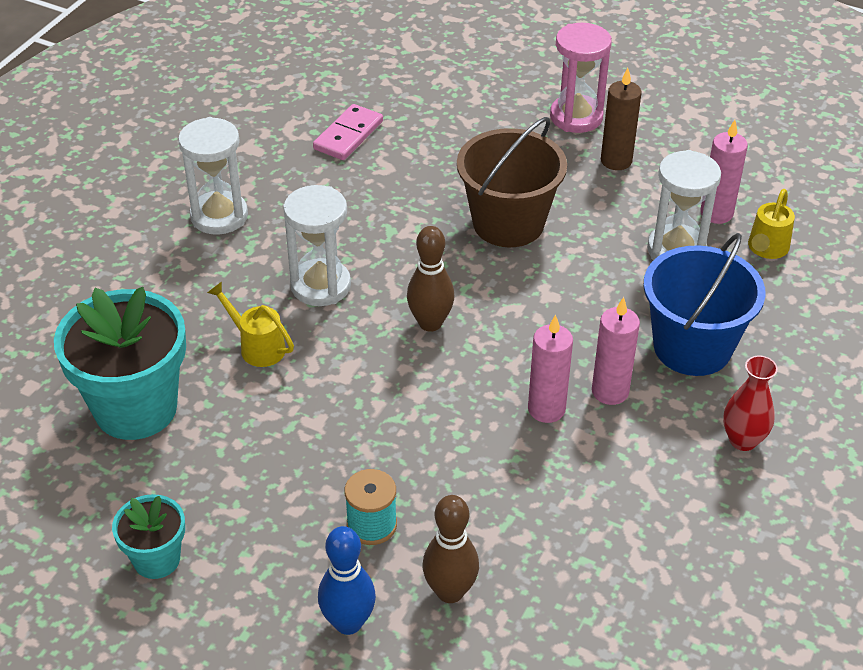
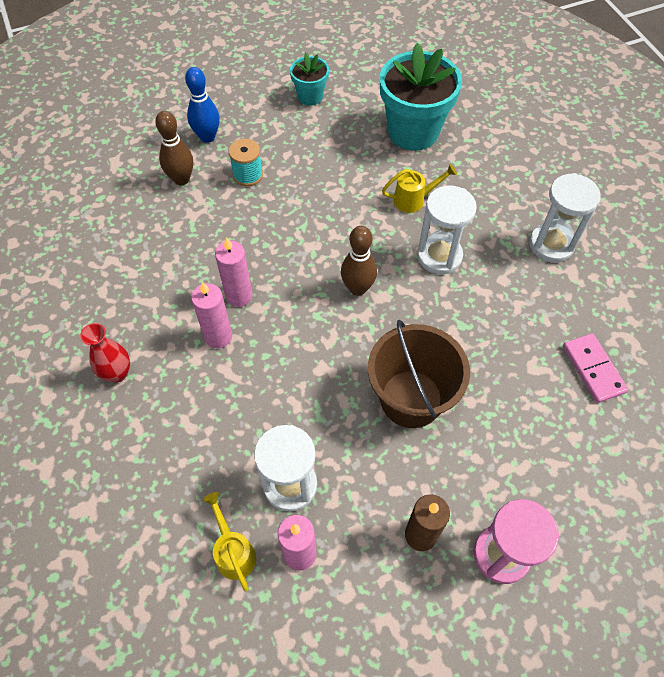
camera: 130 degrees right, 15 degrees up
blue bucket [643,233,766,376] -> none

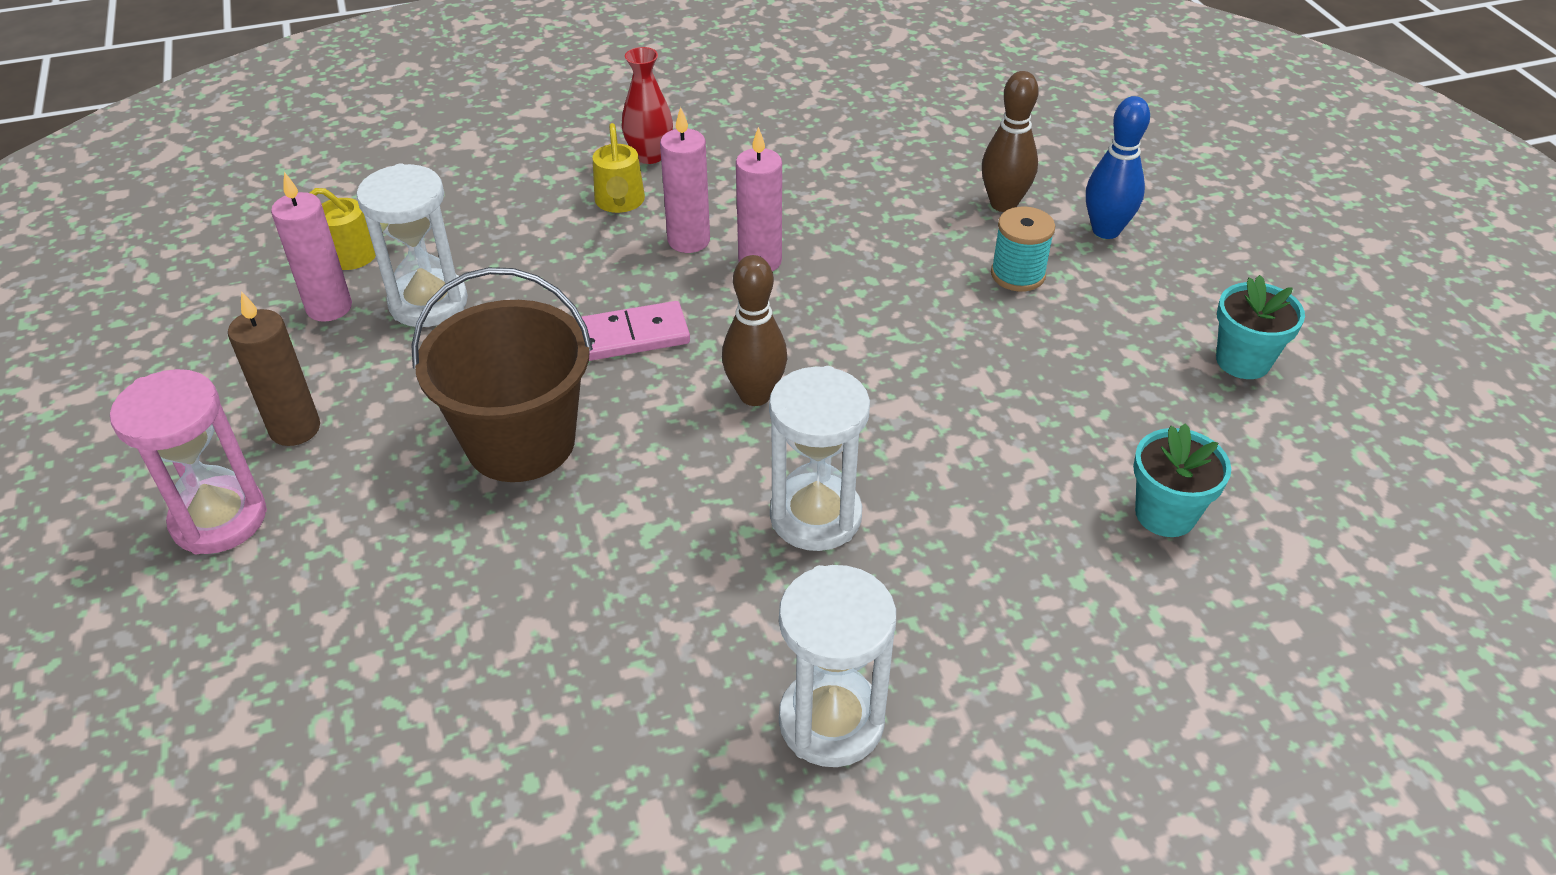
camera: 95 degrees right, 15 degrees down
turquoise flower pot [380,43,462,151] -> turquoise flower pot [1133,423,1231,537], size x0.52
yellow watering can [382,164,457,213] -> yellow watering can moved to [593,123,645,213]
pink domino [563,333,628,403] -> pink domino moved to [574,301,690,361]

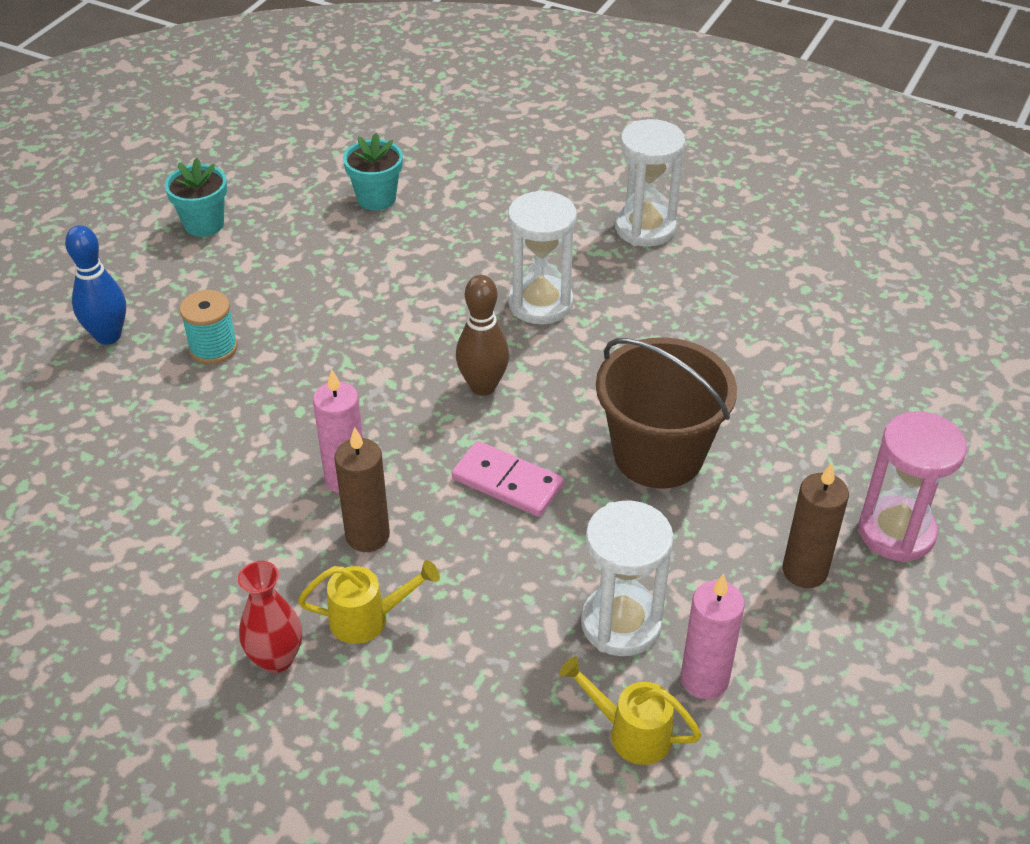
camera: 135 degrees left, 0 degrees up
yellow watering can [593,123,645,213] -> yellow watering can turned 45 degrees clockwise [298,560,440,644]
pink candle [660,107,710,253] -> brown candle [334,427,390,552]
brown bowling pin [982,71,1039,212] -> none

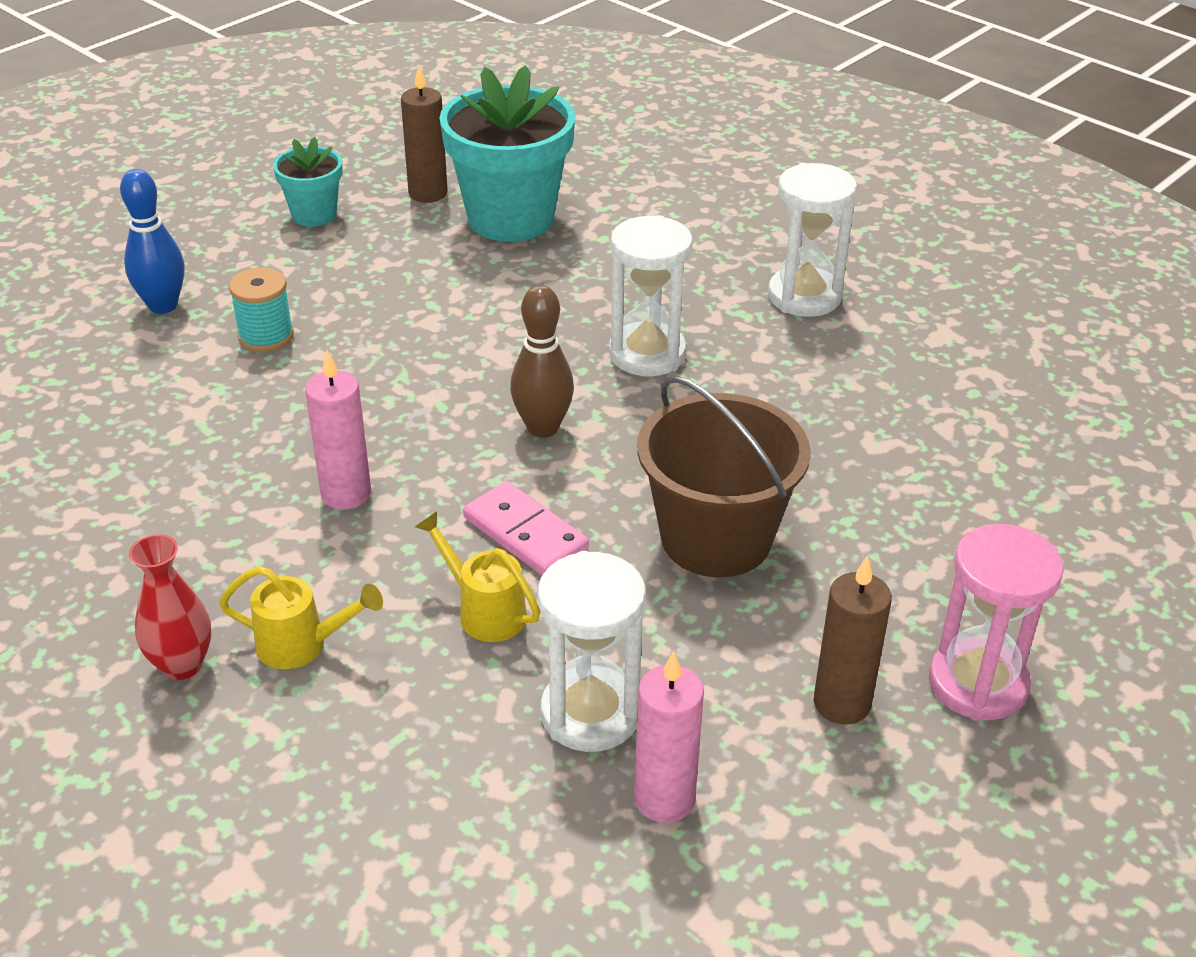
camera: 15 degrees right, 5 degrees down
brown candle [334,427,390,552] -> brown candle moved to [401,65,448,203]
turquoise flower pot [343,133,403,210] -> turquoise flower pot [439,65,575,242], size x1.93
yellow watering can [559,656,702,765] -> yellow watering can moved to [415,511,541,642]

